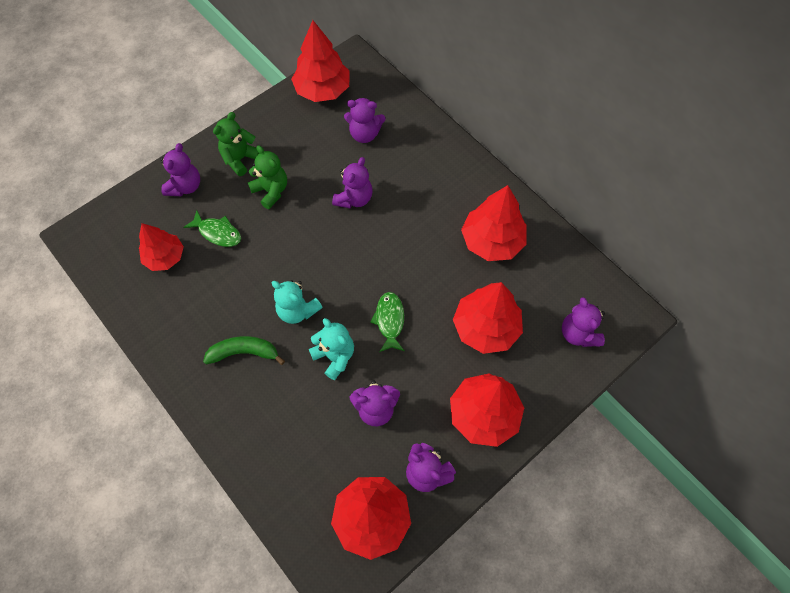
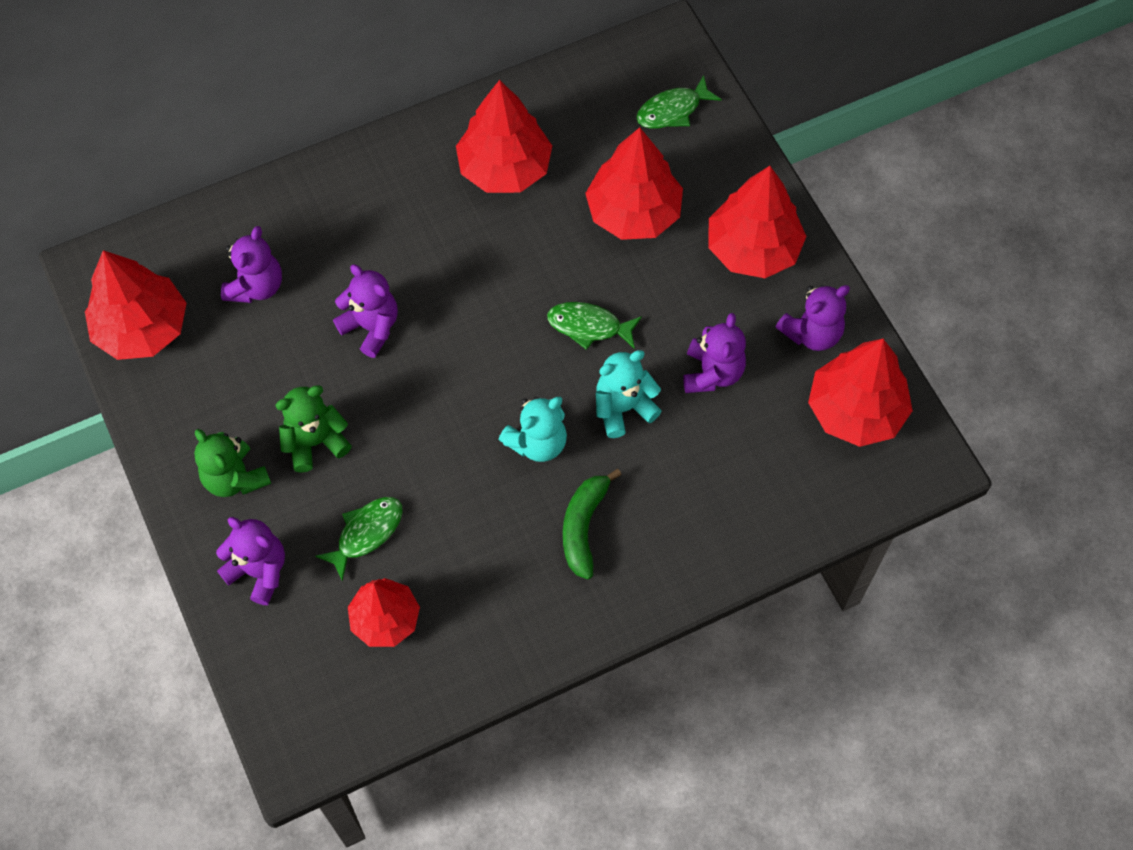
camera: 75 degrees left, 0 degrees up
purple teddy bear [562,297,605,347] -> green fish [636,75,722,129]

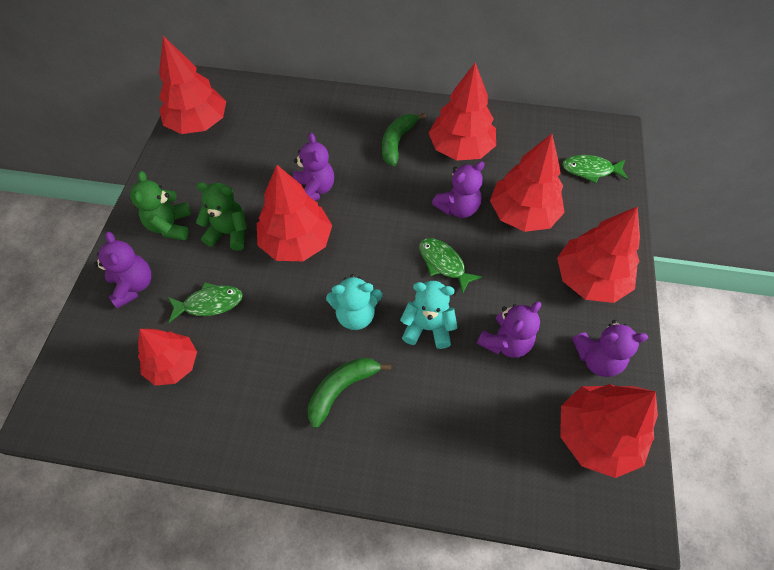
camera: 35 degrees right, 5 degrees down
purple teddy bear [221,226,282,303] -> purple teddy bear moved to [432,161,485,218]
none -> red tree [257,165,332,261]
none -> green banana [382,113,426,166]

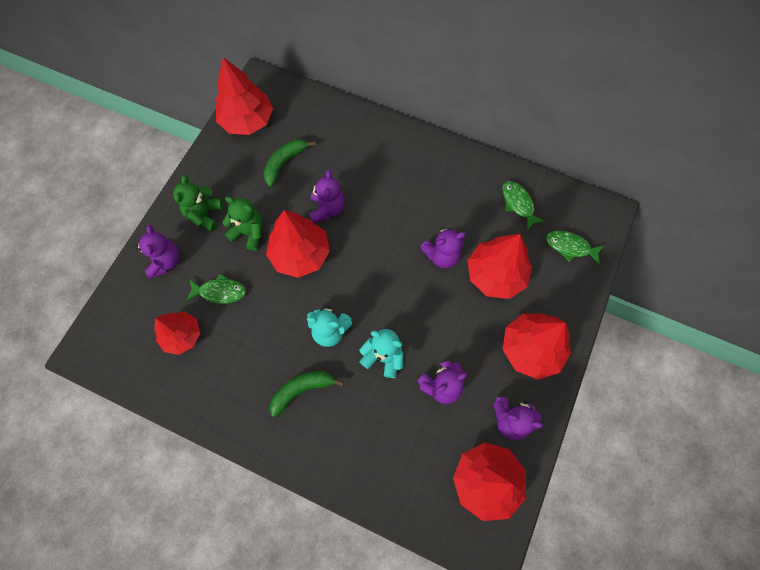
camera: 15 degrees right, 10 degrees up
green banana [382,113,426,166] -> green banana moved to [263,139,316,187]
green fish [419,238,482,294] -> green fish moved to [502,181,546,230]
red tree [429,62,496,161] -> none

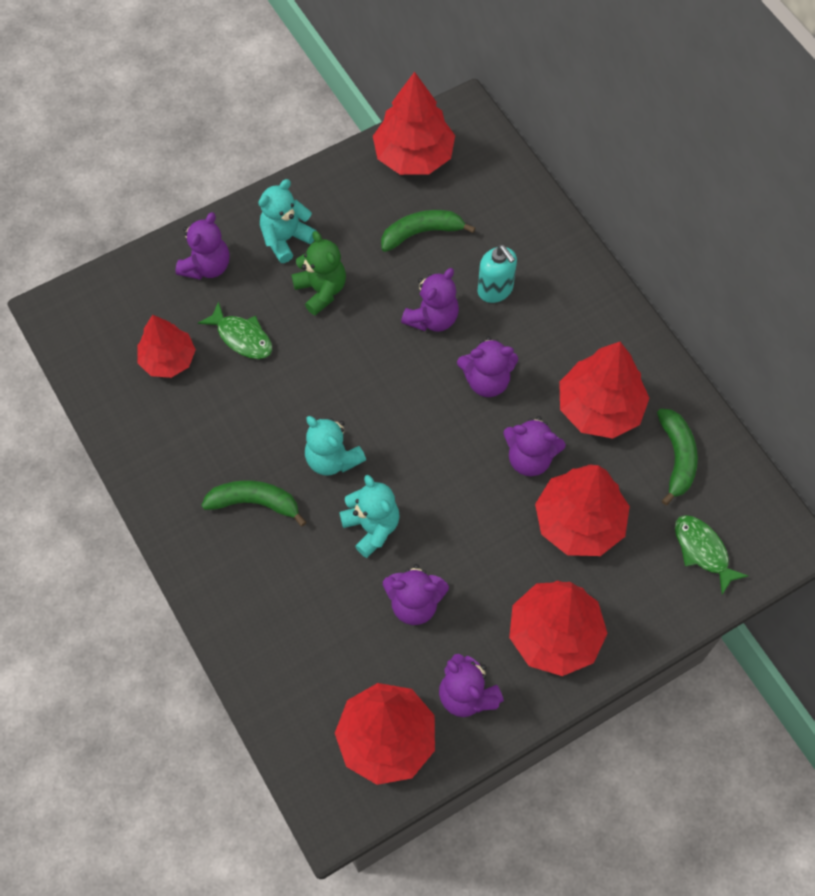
camera: 35 degrees right, 5 degrees down
green teddy bear [173,175,223,231] -> turquoise teddy bear [258,179,316,263]
red tree [266,210,330,278] -> red tree moved to [559,342,650,439]
green fish [502,181,546,230] -> green banana [657,409,698,505]
none -> purple teddy bear [457,336,518,397]
none -> turquoise soap dispenser [478,245,517,303]

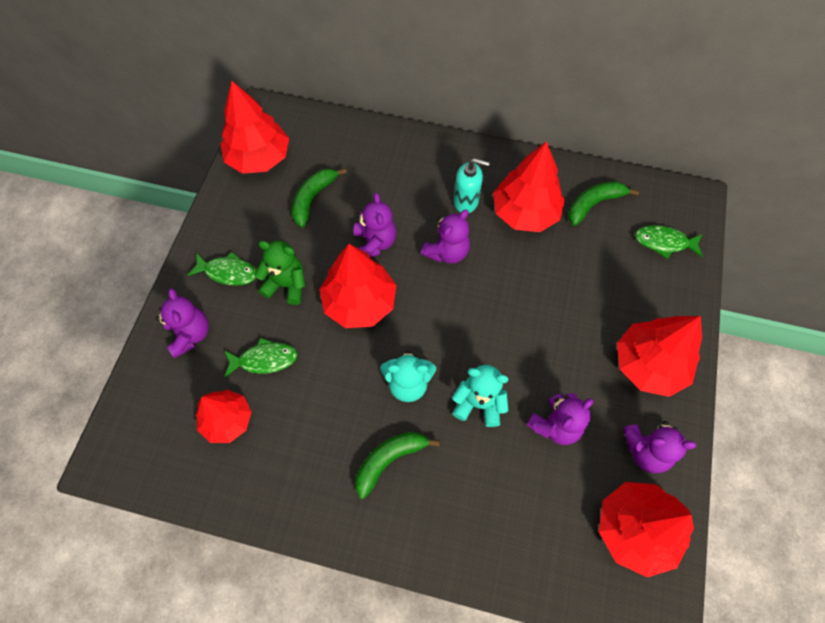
camera: 45 degrees left, 0 degrees up
turquoise teddy bear [258,179,316,263] -> green fish [187,252,257,286]
turquoise soap dispenser [478,245,517,303] -> turquoise soap dispenser moved to [454,158,490,213]
purple teddy bear [503,416,566,476] -> none
red tree [535,465,630,556] -> red tree moved to [319,244,397,328]
green banana [657,409,698,505] -> green banana turned 75 degrees counterclockwise [568,181,639,226]

